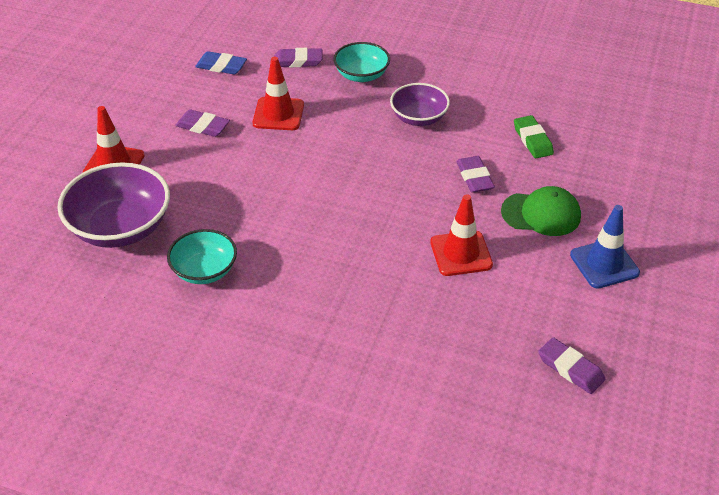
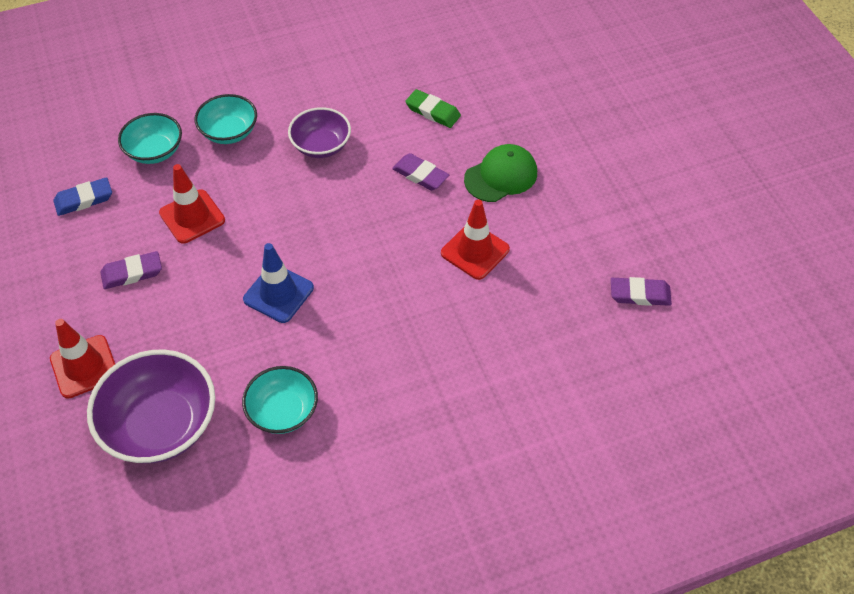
camera: 40 degrees left, 10 degrees up
purple eraser [274,48,323,67] -> turquoise bowl [118,113,182,164]
blue traffic cone [570,205,640,289] -> blue traffic cone moved to [243,243,314,323]

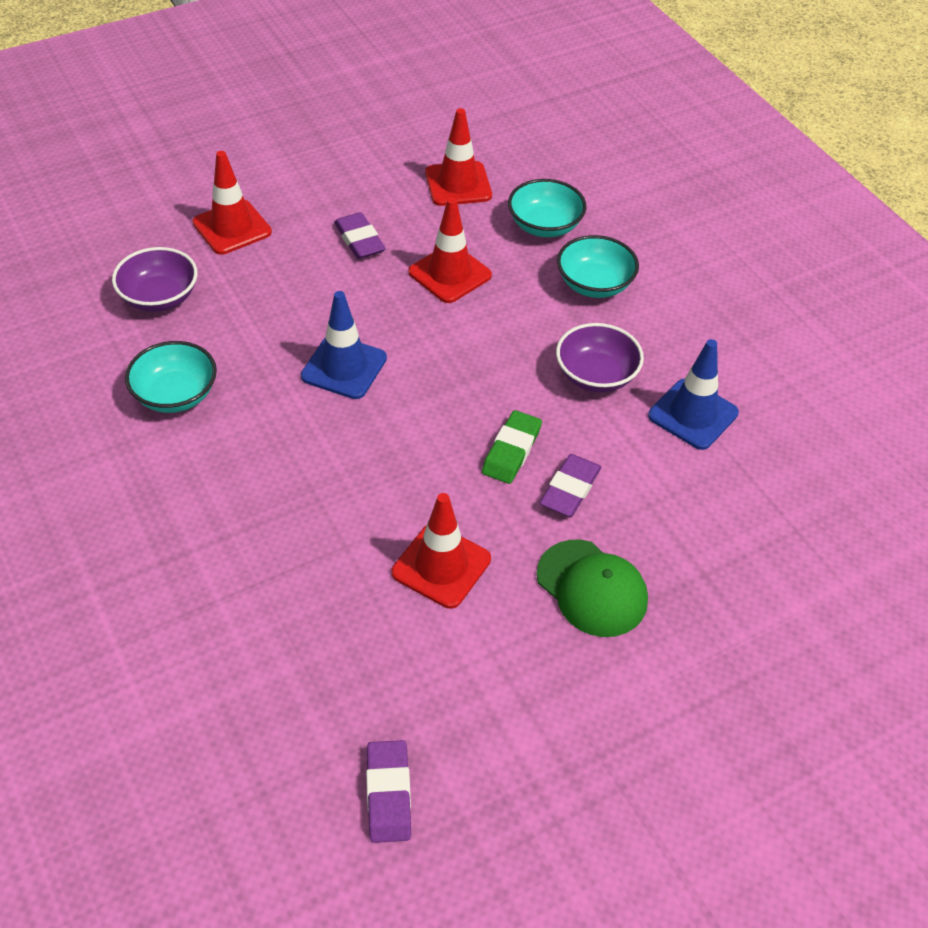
camera: 80 degrees right, 5 degrees down
blue eraser [53,177,112,216] -> red traffic cone [425,108,492,206]
purple bowl [87,350,215,464] -> purple bowl [112,247,198,312], size x0.61
green eraser [405,89,461,128] -> green eraser moved to [482,410,542,484]
none -> blue traffic cone [648,339,739,450]

